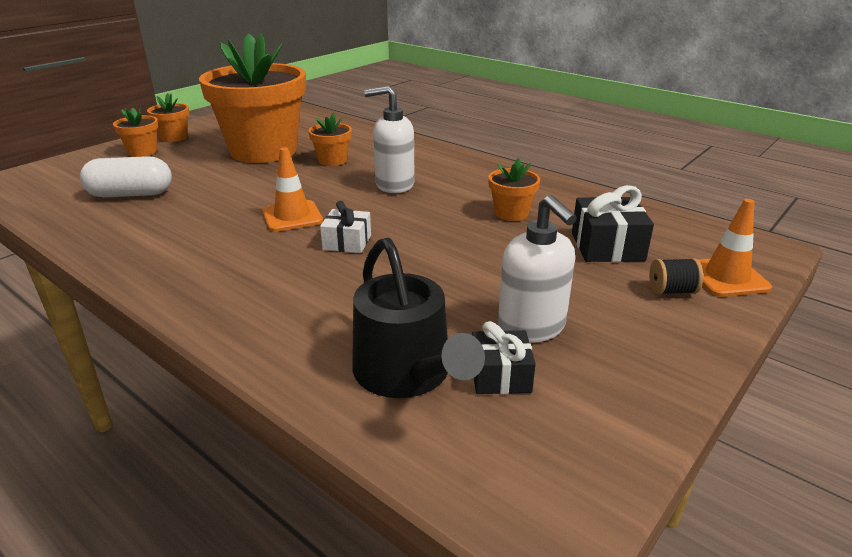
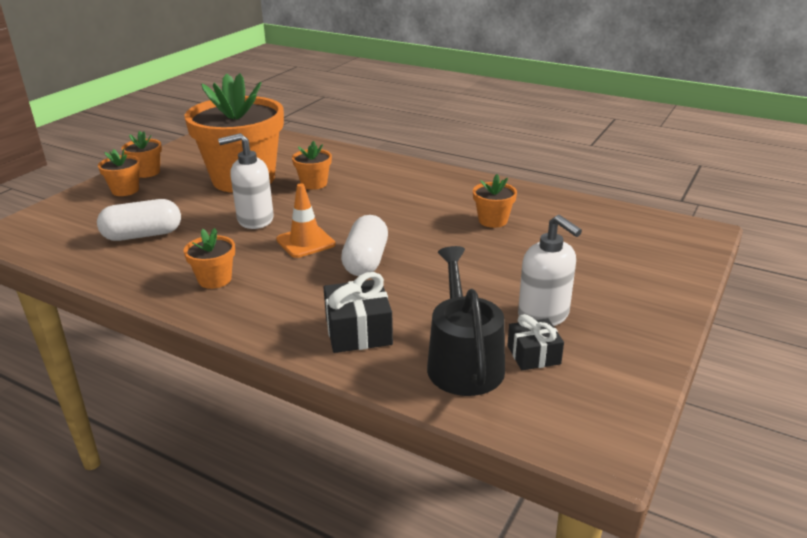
camera: 10 degrees left, 0 degrees up
white gift [320,201,371,253] -> white capsule [341,215,388,276]
black watering can [352,238,485,398] -> black watering can turned 150 degrees counterclockwise [427,246,505,396]
white soap dispenser [364,85,415,193] -> white soap dispenser moved to [218,133,274,229]
black gift [572,185,654,262] -> black gift moved to [323,272,393,353]
black spool [649,258,703,295] -> none
orange traffic cone [699,199,772,297] -> none
none -> orange flower pot [184,228,235,289]

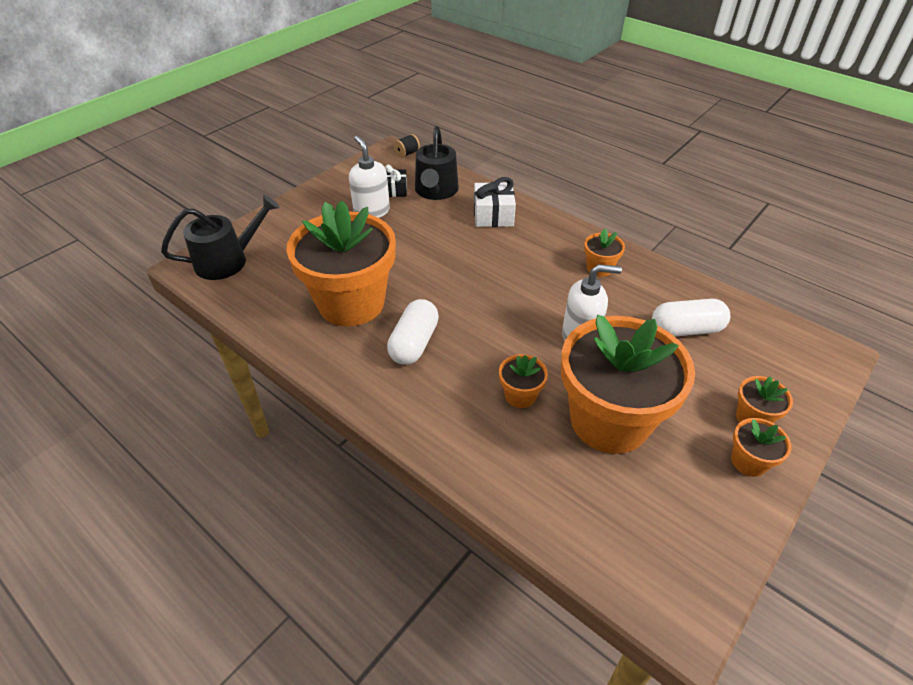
camera: 170 degrees left, 15 degrees up
orange traffic cone [276,183,335,258] -> none
black gift [323,272,393,353] -> white gift [474,177,516,227]
white capsule [341,215,388,276] -> white capsule moved to [387,299,439,365]
orange flower pot [473,174,517,228] -> orange flower pot [286,201,396,327], size x2.41
none -> black watering can [161,195,280,280]
none -> black spool [394,134,420,158]

